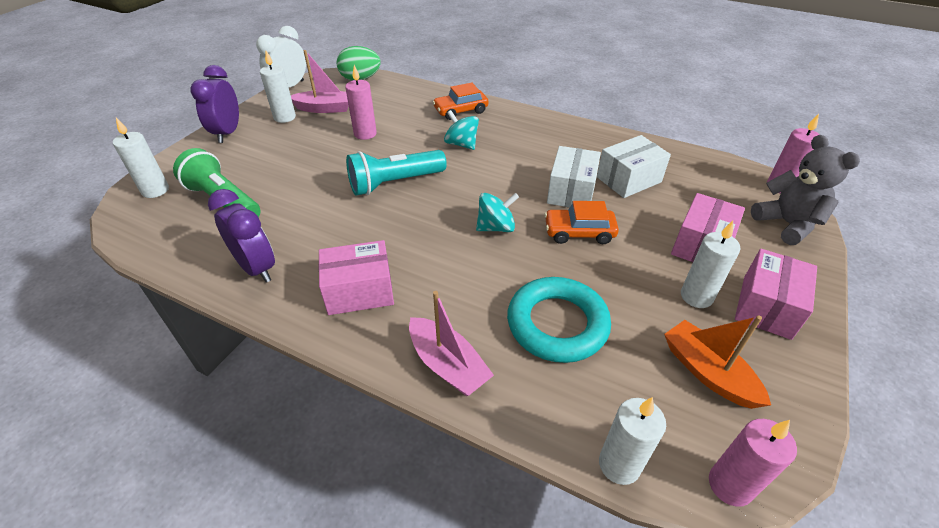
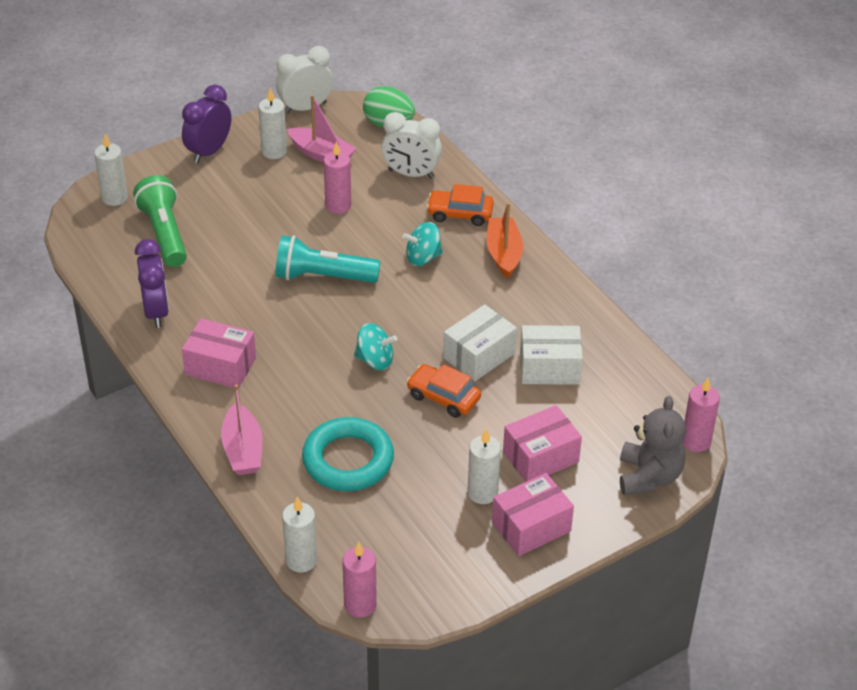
camera: 30 degrees right, 0 degrees up
turquoise spinning top [444,110,479,150] -> turquoise spinning top turned 90 degrees counterclockwise [403,222,443,266]
orange boat [664,315,771,409] -> orange boat moved to [487,202,523,278]
none -> white clock [381,112,442,179]

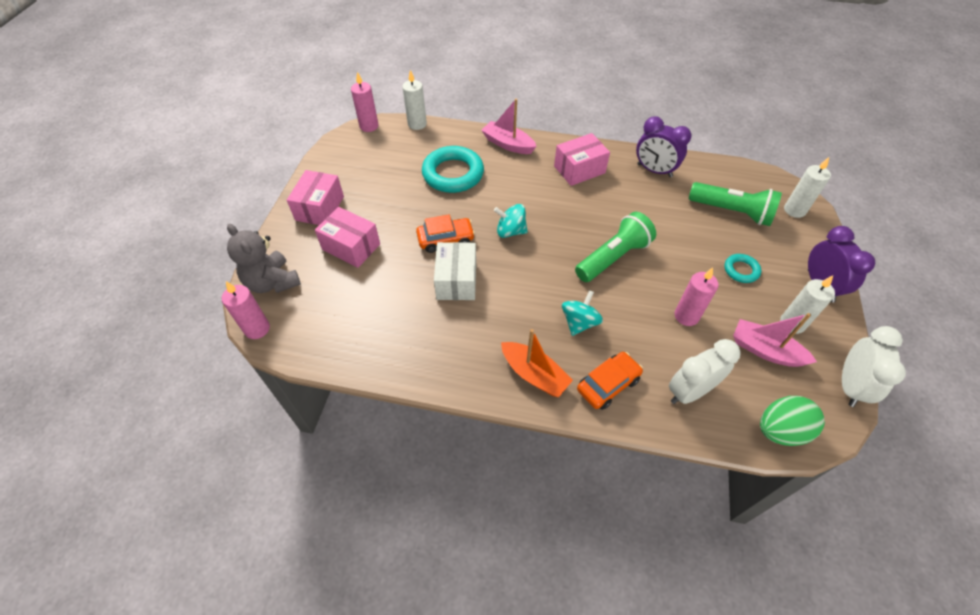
camera: 135 degrees right, 10 degrees up
turquoise flashlight [275,235,381,283] -> green flashlight [575,212,656,282]
pink boat [287,95,357,163] -> pink boat turned 45 degrees clockwise [733,313,817,367]
turquoise spinning top [354,323,397,370] -> turquoise spinning top turned 45 degrees clockwise [494,204,528,238]
white candle [467,429,501,504] -> none
pink box [503,405,582,482] -> pink box turned 75 degrees counterclockwise [315,207,380,268]
white box [520,325,583,385] -> none
none -> turquoise ring [724,254,761,283]

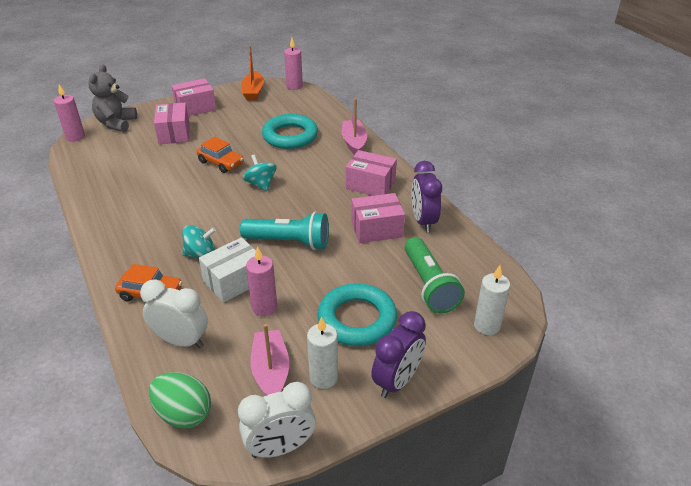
camera: 50 degrees right, 15 degrees down
white candle [402,70,427,130] -> none
white box [434,242,476,300] -> white box moved to [199,237,256,303]
orange boat [501,329,573,397] -> orange boat moved to [241,46,264,101]
green flashlight [575,212,656,282] -> turquoise flashlight [240,212,329,250]
turquoise ring [724,254,761,283] -> turquoise ring [318,283,397,346], size x2.01
none -> pink box [351,193,405,243]

